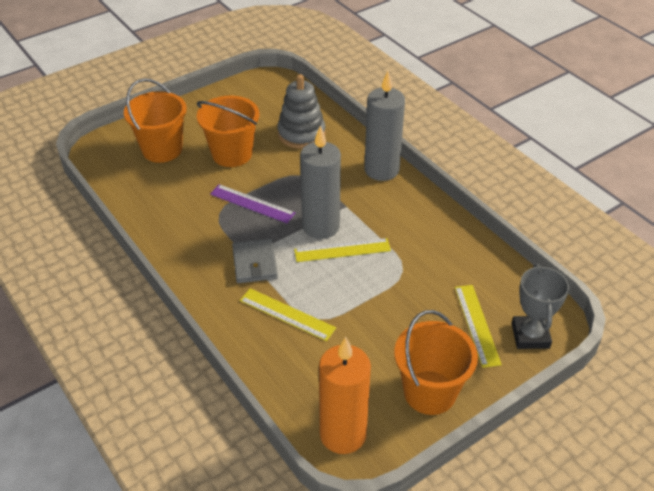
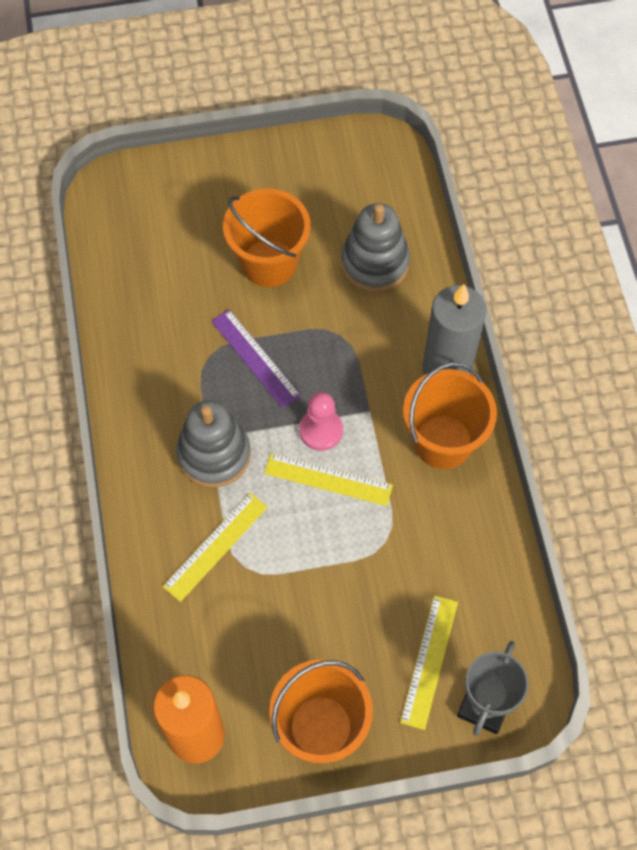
camera: 25 degrees right, 20 degrees up
orange bucket [124,78,187,163] -> orange bucket moved to [403,363,497,469]
grey wallet [232,238,278,283] -> grey stacking toy [176,401,251,488]
yellow ruler [240,288,336,341] -> yellow ruler turned 75 degrees clockwise [162,493,268,602]
grey candle [300,126,341,239] -> pink pawn [299,392,343,451]

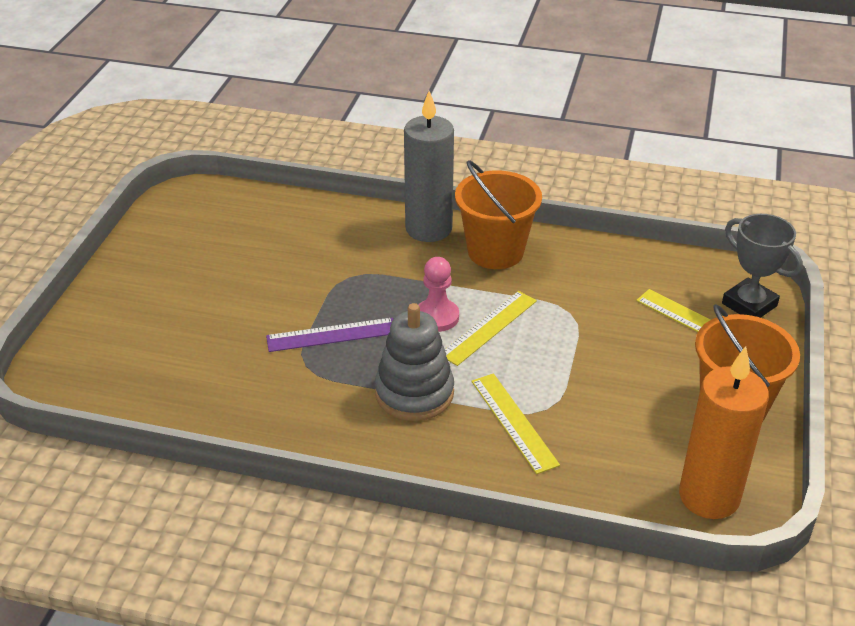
camera: 65 degrees left, 25 degrees down
orange bucket [223,189,311,287] -> none
grey stacking toy [341,203,410,292] -> none

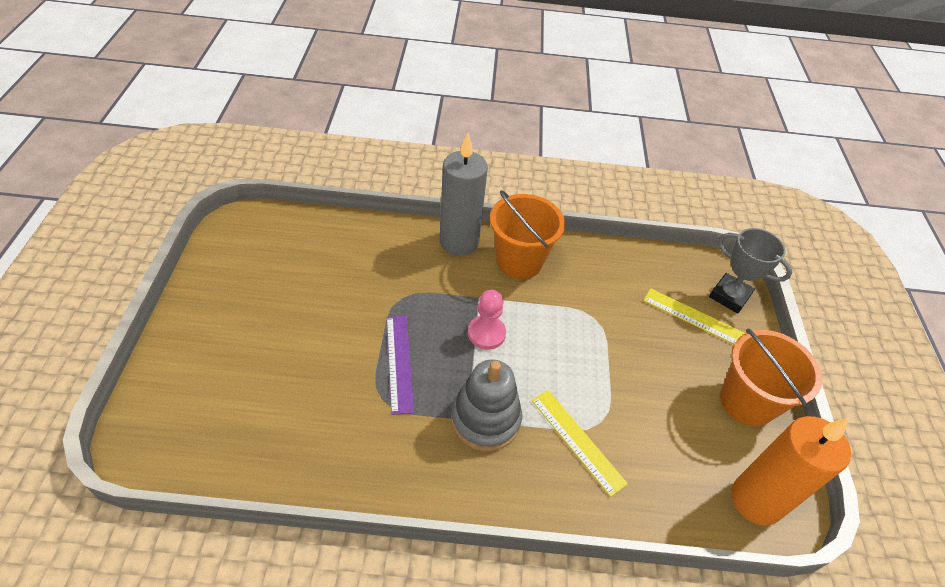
camera: 15 degrees left, 10 degrees up
purple ruler [266,318,393,352] -> purple ruler turned 75 degrees counterclockwise [387,316,414,415]
yellow ruler [445,291,537,366] -> none

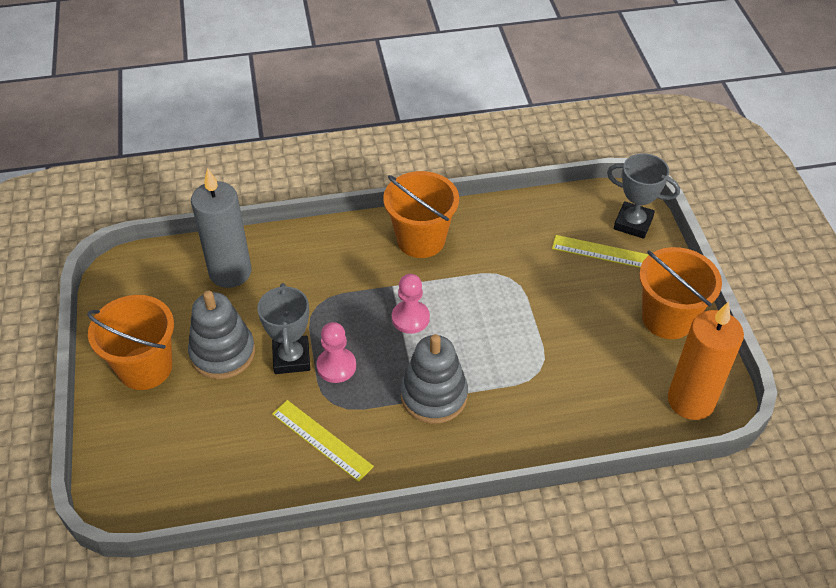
camera: 10 degrees left, 0 degrees up
purple ruler [387,316,414,415] -> pink pawn [316,322,356,383]
grey candle [440,133,488,256] -> grey candle moved to [191,168,252,288]
yellow ruler [531,390,628,497] -> yellow ruler moved to [272,400,374,482]
none -> orange bucket [87,295,174,390]
none -> grey stacking toy [188,291,255,379]
none -> grey trophy [257,283,310,374]

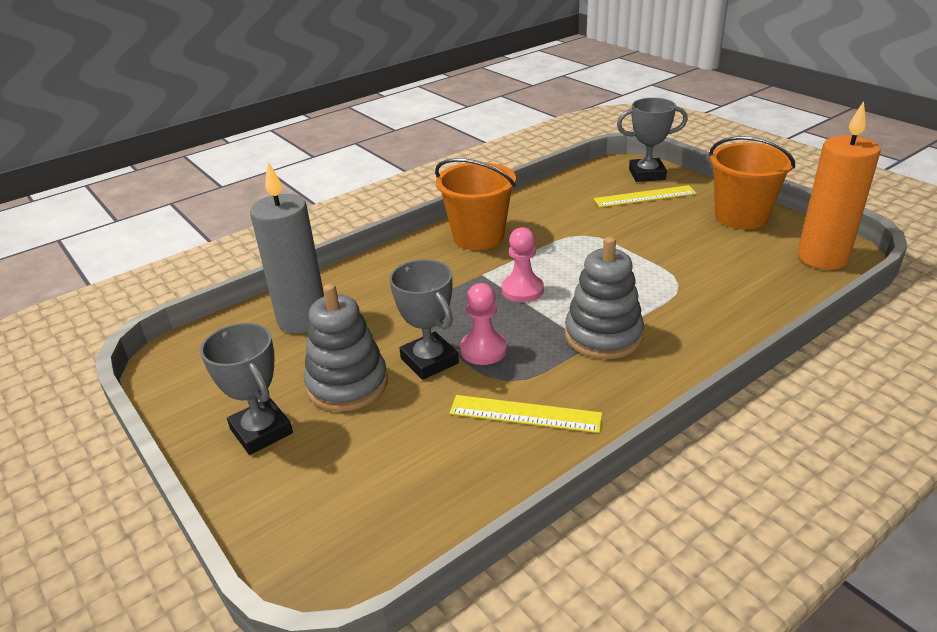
camera: 25 degrees left, 15 degrees down
orange bucket [87,295,174,390] -> grey trophy [200,323,293,455]

